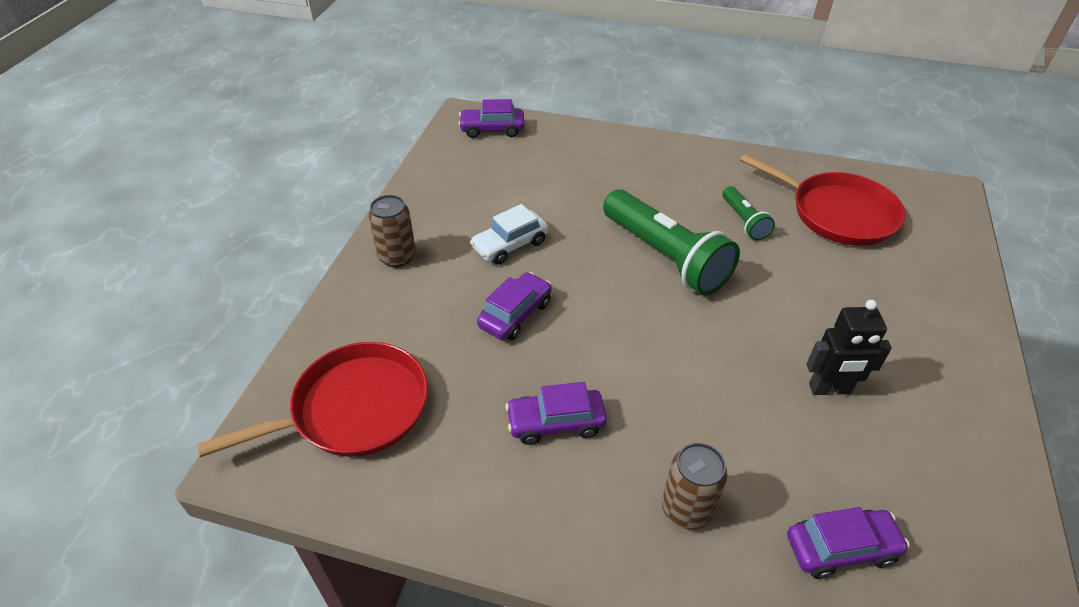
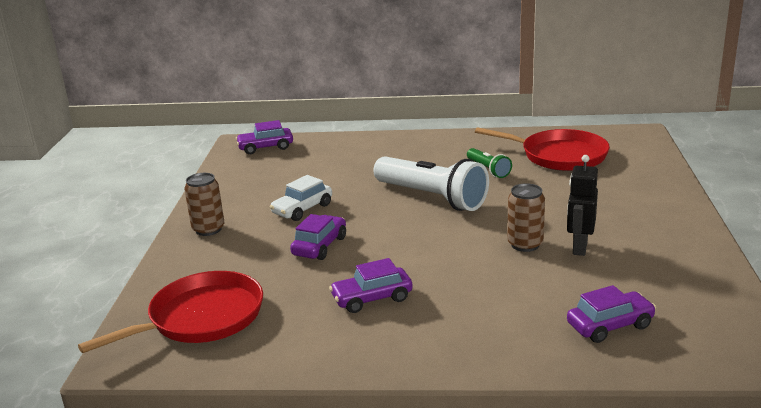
camera: 10 degrees left, 20 degrees down
green flashlight [603,189,740,296] -> white flashlight [373,156,489,211]
brown can [662,443,728,530] -> brown can moved to [507,183,545,252]
black robot [806,300,892,395] -> black robot turned 120 degrees clockwise [567,155,598,256]

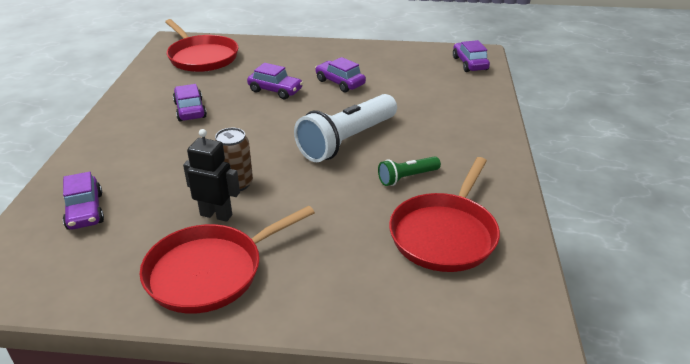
camera: 90 degrees right, 10 degrees up
brown can [184,173,224,236] -> none
white car [270,175,332,221] -> purple car [315,57,366,92]
none -> red pan [140,206,315,314]

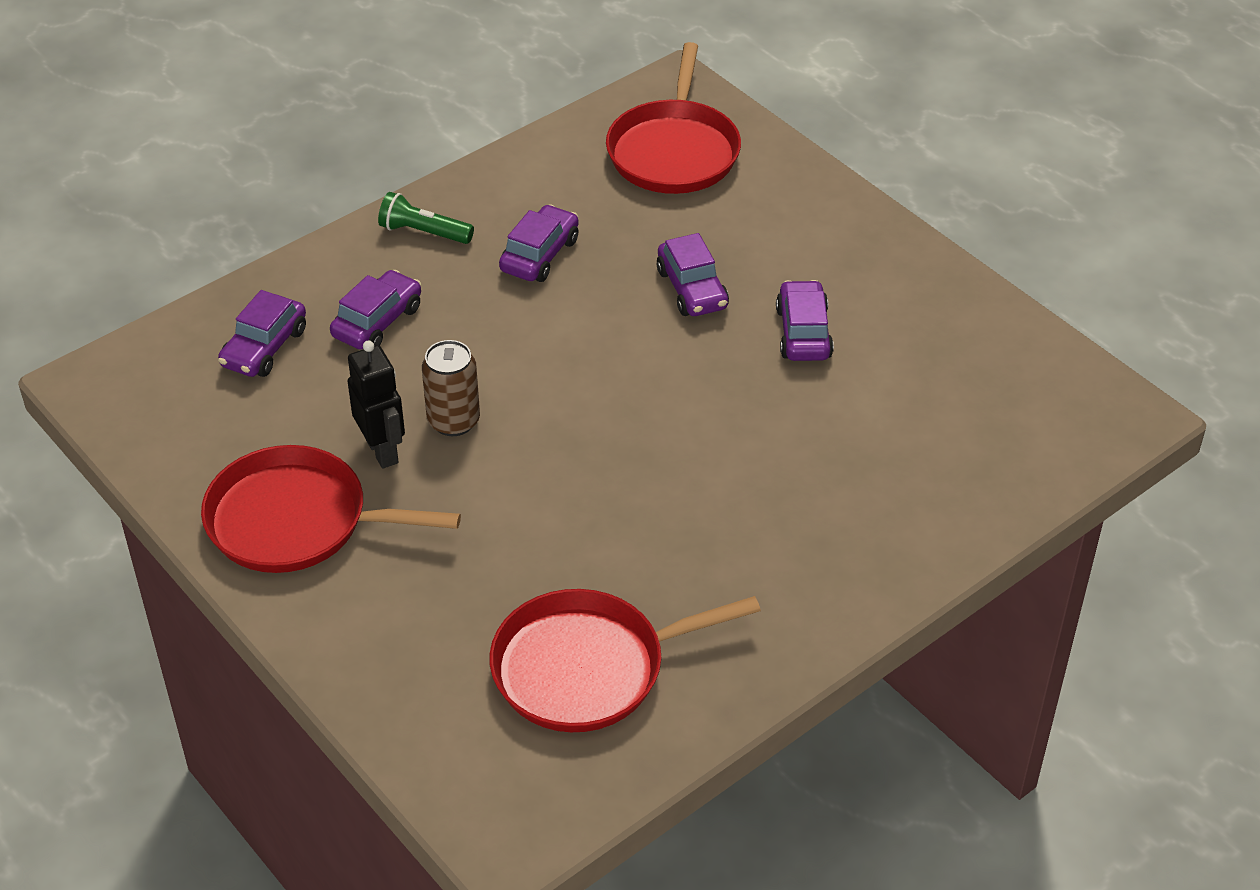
camera: 45 degrees right, 10 degrees up
white flashlight [294,94,397,162] -> none
green flashlight [378,156,441,186] -> green flashlight moved to [378,192,474,244]
purple car [453,40,490,72] -> purple car moved to [330,270,421,350]

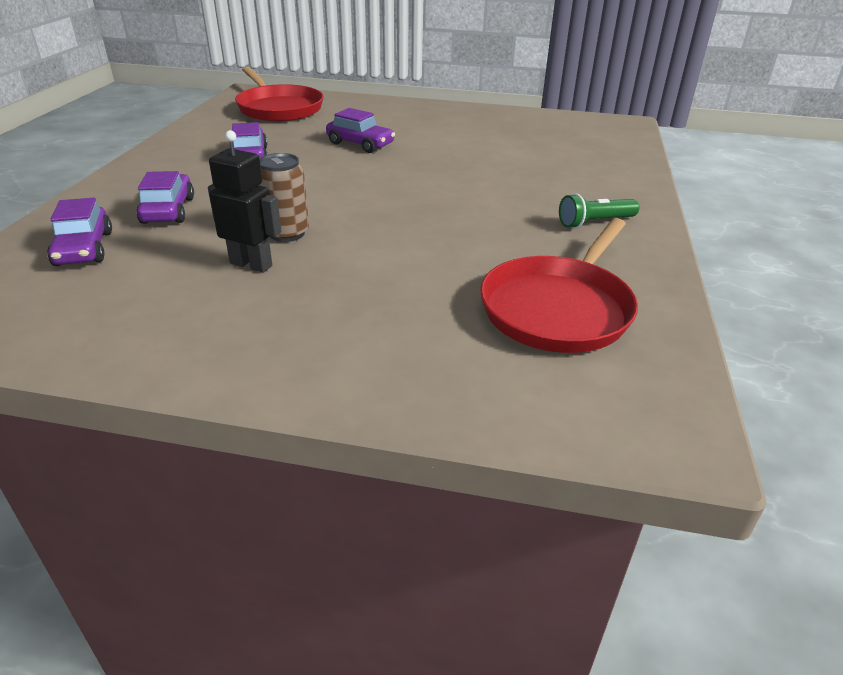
camera: 40 degrees left, 10 degrees down
red pan [201,445,461,573] -> none
green flashlight [378,192,474,244] -> green flashlight moved to [559,193,639,229]
purple car [776,280,834,361] -> none

